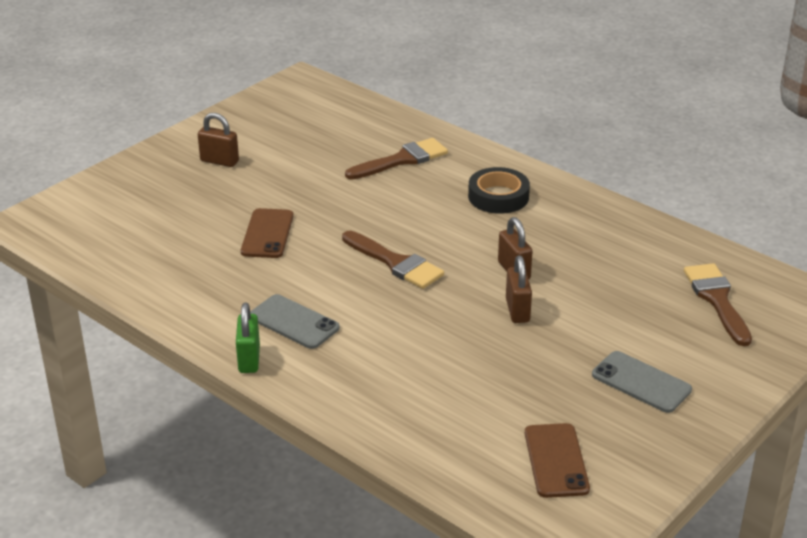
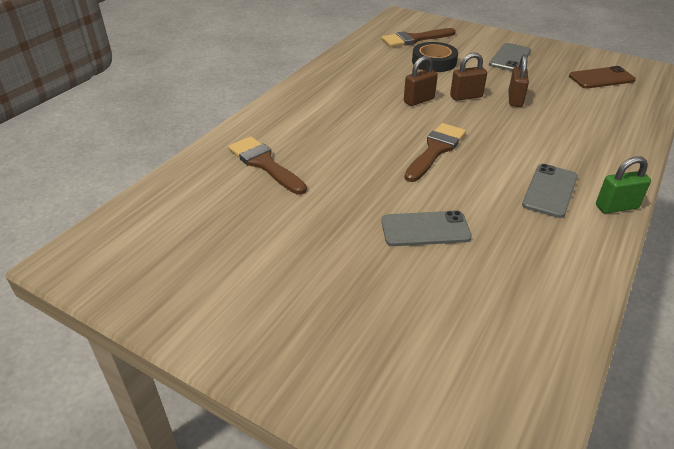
camera: 100 degrees left, 5 degrees up
brown padlock [198,113,239,167] -> brown padlock moved to [508,55,529,107]
brown phone [241,208,294,258] -> grey phone [381,210,472,246]
black tape [468,167,530,214] -> black tape moved to [412,42,458,72]

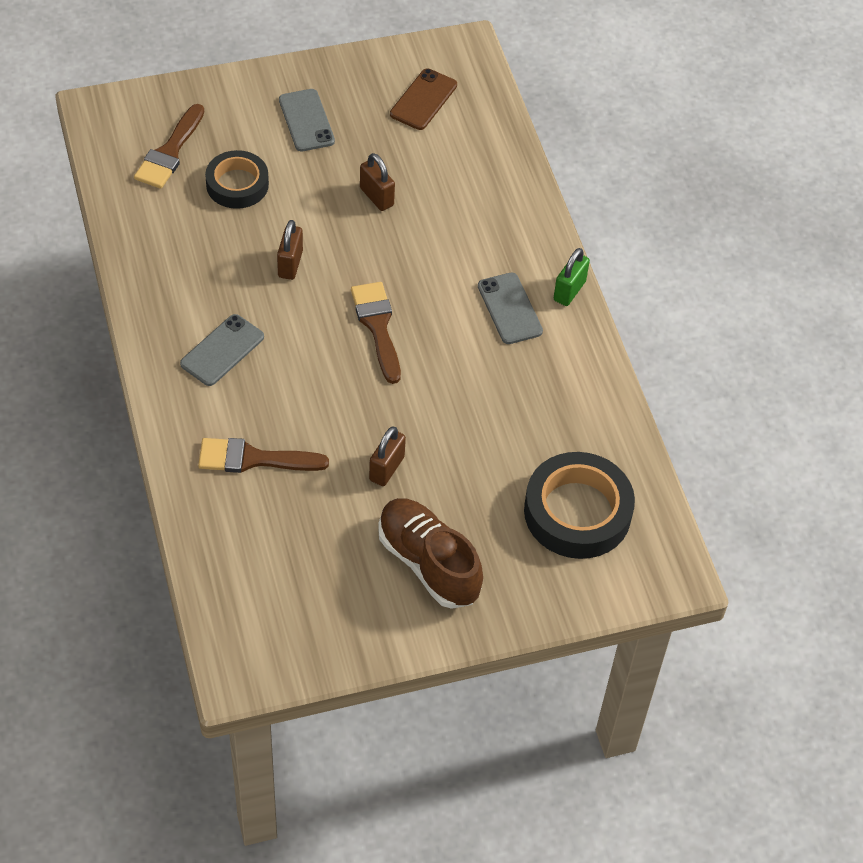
camera: 50 degrees left, 15 degrees up
grey phone [381,210,472,246] -> grey phone moved to [180,314,264,386]
brown padlock [450,53,487,101] -> brown padlock moved to [369,426,406,486]
none -> brown shoe [378,498,483,609]
none -> black tape [524,452,635,559]

